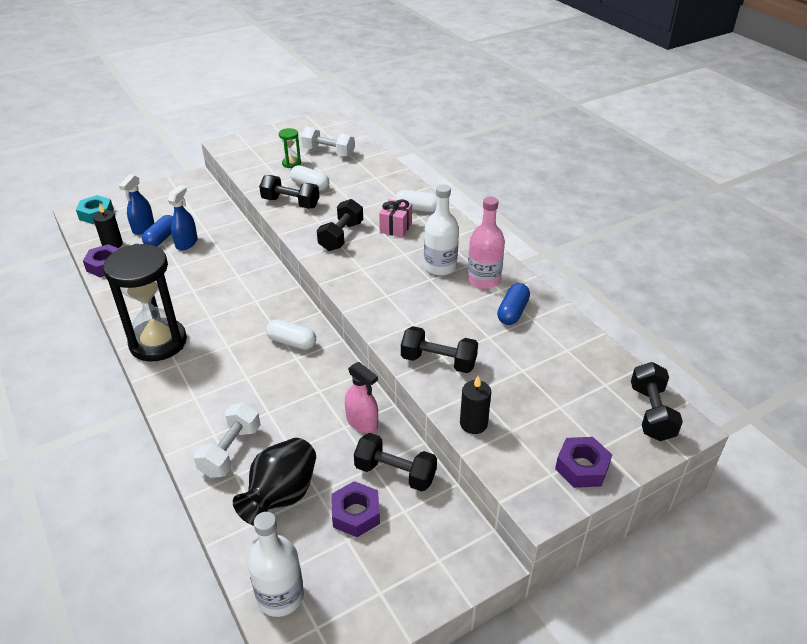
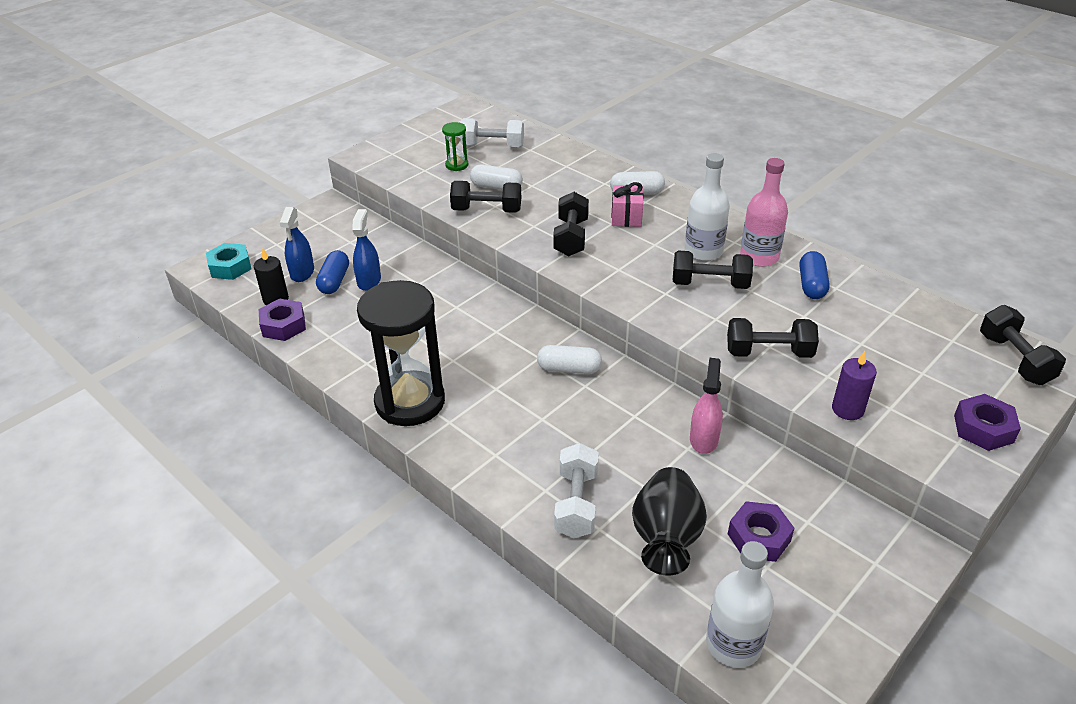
camera: 15 degrees left, 0 degrees up
pink spray bottle [345,362,378,433] -> pink spray bottle turned 105 degrees counterclockwise [690,358,723,454]
black dumbbell [354,433,437,491] -> black dumbbell moved to [673,250,753,289]
black candle [460,376,491,434] -> purple candle [832,351,877,420]

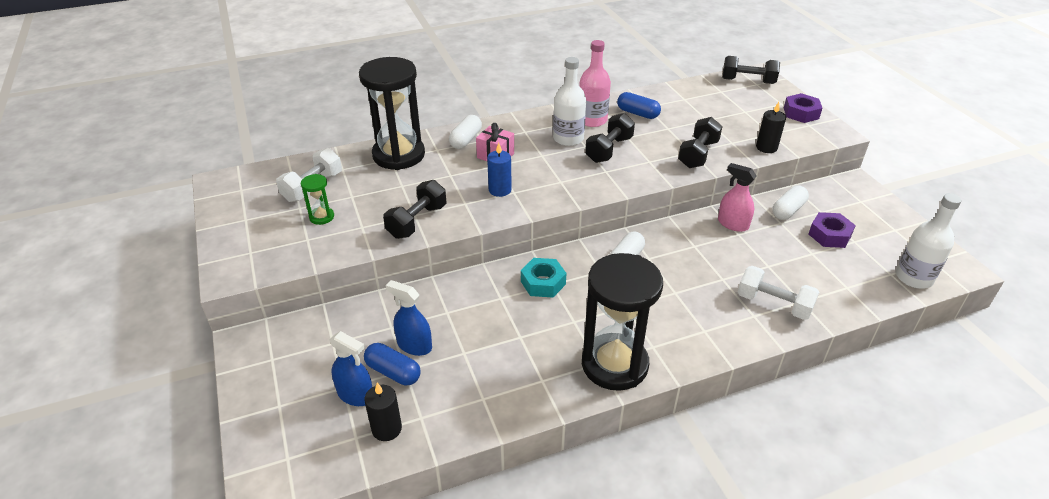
camera: 65 degrees left, 0 degrees up
turquoise nut [206,243,251,280] -> turquoise nut moved to [521,258,566,298]
purple nut [259,298,306,341] -> none
white capsule [470,165,523,190] -> white capsule moved to [772,186,809,220]
black dumbbell [553,192,589,256] -> blue candle [487,143,512,197]
black vase [632,467,707,576] -> none
purple candle [832,351,877,420] -> black candle [756,102,786,153]
none -> black hourglass [359,57,425,170]

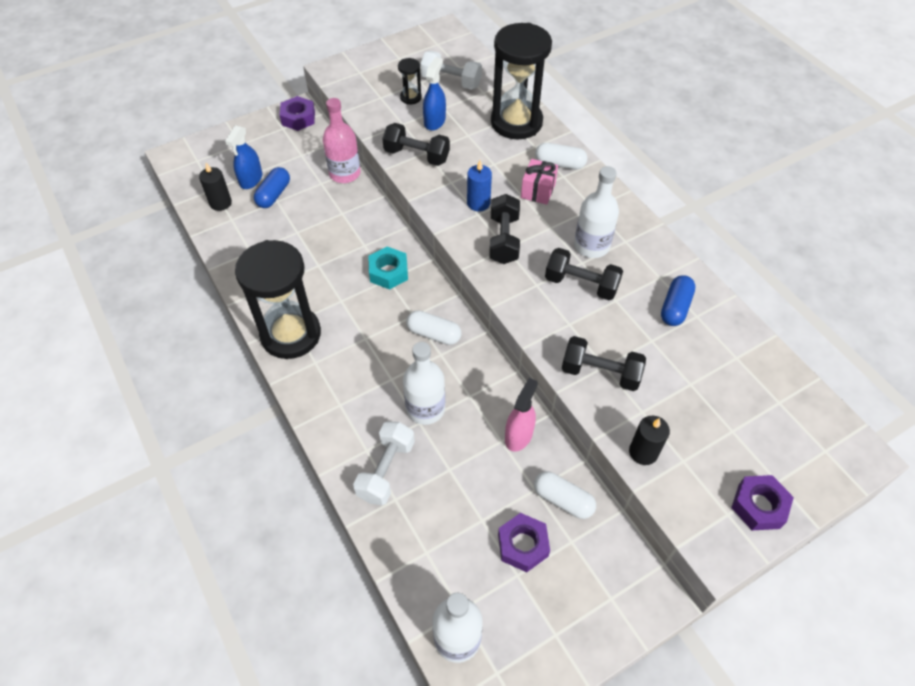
camera: 80 degrees right, 15 degrees up
green hourglass [301,174,334,225] -> black hourglass [398,58,422,104]
blue spray bottle [386,280,432,356] -> blue spray bottle moved to [423,57,446,131]
pink bottle [579,40,611,127] -> pink bottle moved to [323,98,361,183]
black dumbbell [722,56,780,84] -> black dumbbell moved to [489,194,520,264]
none -> purple nut [280,96,315,131]
none -> white bottle [403,342,445,425]

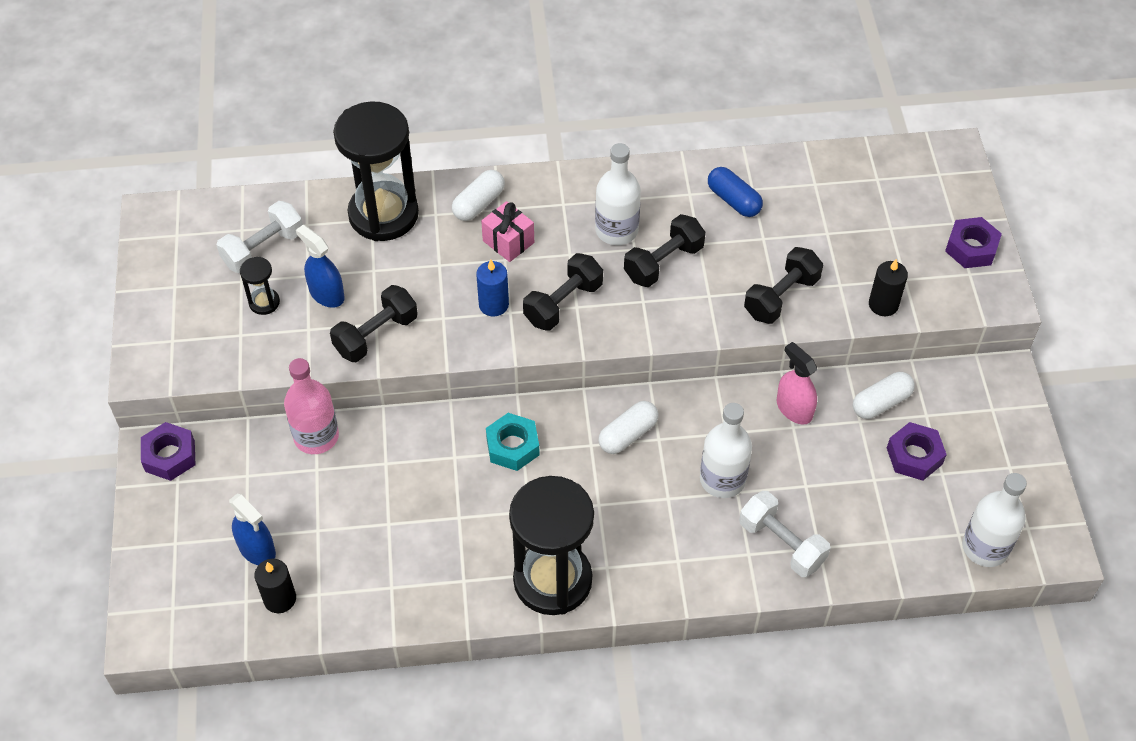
camera: 65 degrees left, 0 degrees up
blue capsule [254,167,290,208] -> none
black dumbbell [489,194,520,264] -> black dumbbell turned 75 degrees counterclockwise [523,253,603,331]

